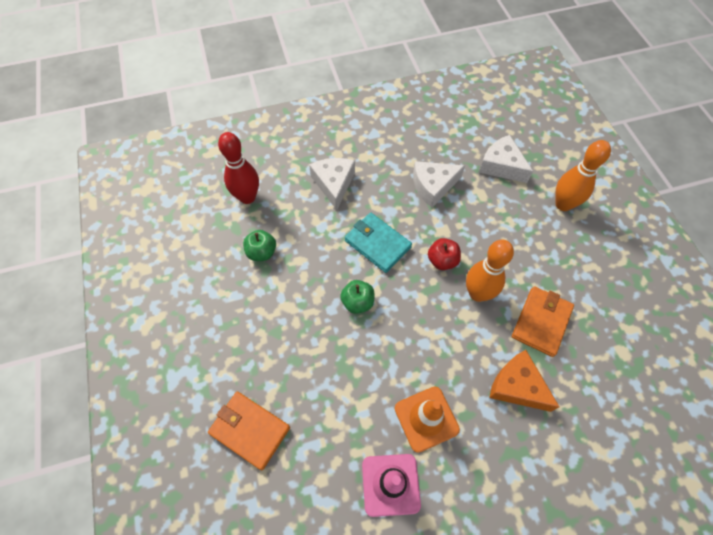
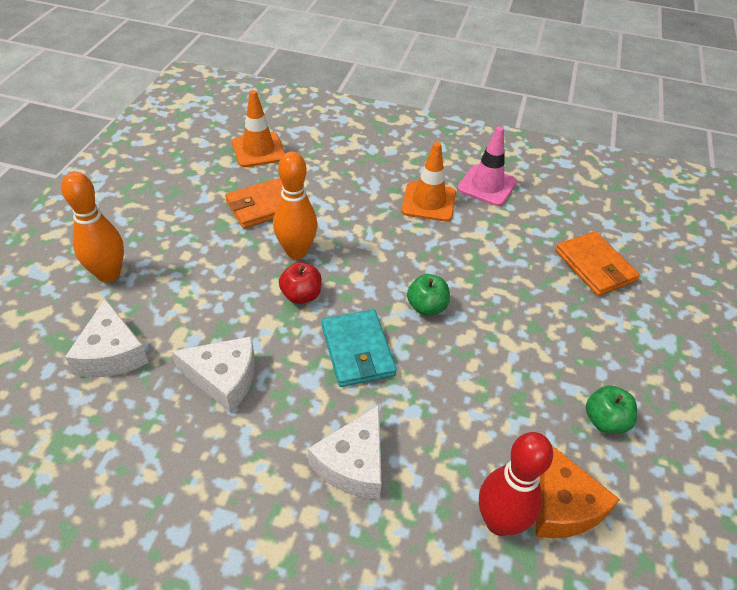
camera: 150 degrees left, 15 degrees down
green apple [243,230,276,261] -> green apple moved to [586,385,637,434]
orange cheese [489,350,559,412] -> orange cheese moved to [536,446,620,538]
none -> orange traffic cone [232,90,285,167]

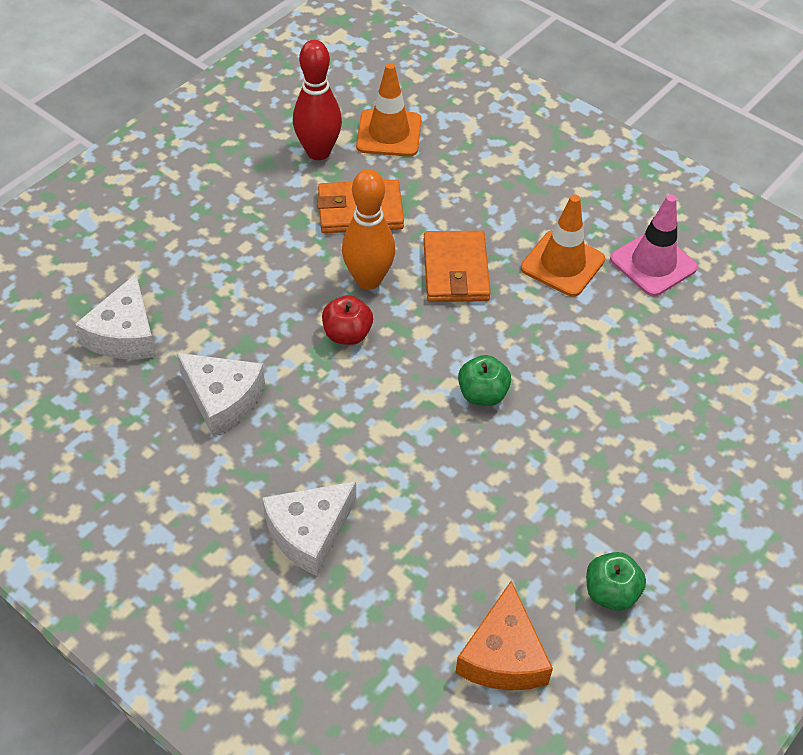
camera: 25 degrees right, 5 degrees up
orange bowling pin [61,172,124,282] -> none
turquoise wallet [322,310,397,387] -> none
red bowling pin [479,432,553,536] -> red bowling pin moved to [293,40,342,160]
orange wallet [555,231,640,296] -> orange wallet moved to [423,231,491,302]

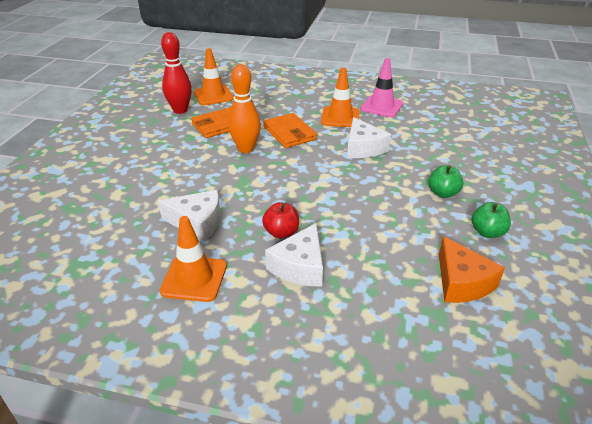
camera: 25 degrees left, 15 degrees down
white cheese [75,274,156,359] -> white cheese moved to [347,117,391,158]
red apple [322,295,373,345] -> red apple moved to [262,202,299,239]
green apple [458,355,511,406] -> green apple moved to [428,165,464,198]
none -> orange traffic cone [160,216,227,302]

